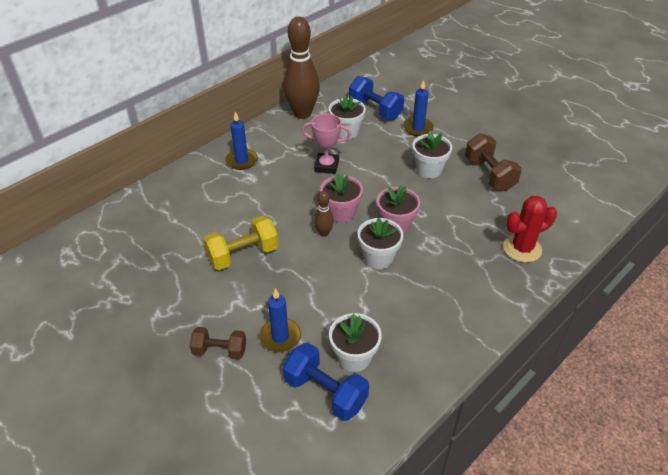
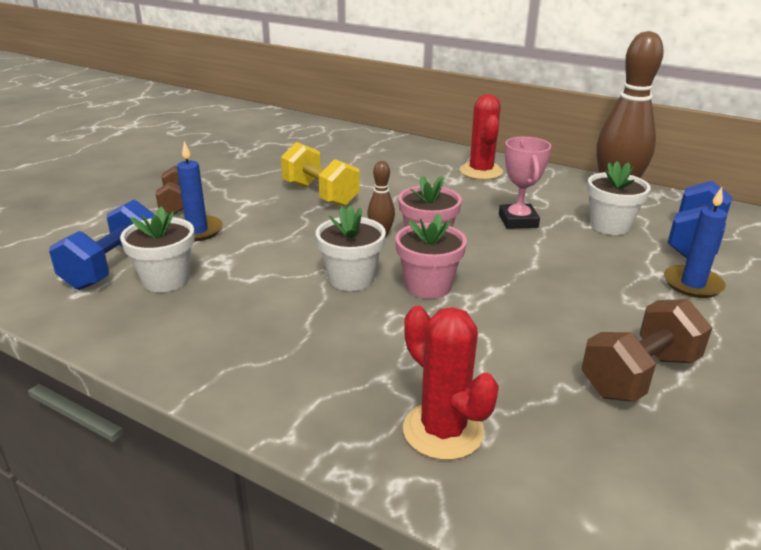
camera: 75 degrees right, 15 degrees down
blue candle [225,112,258,170] -> red cactus [460,94,503,180]
white flower pot [413,130,452,178] -> none

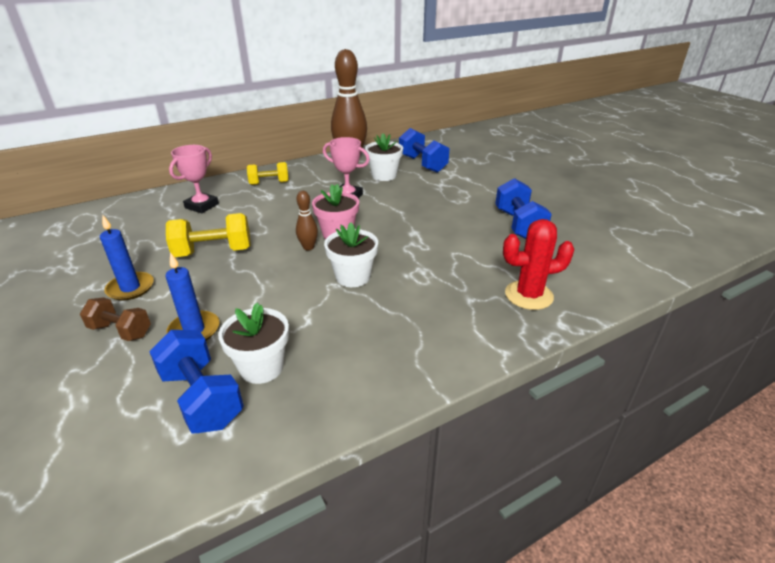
camera: 60 degrees left, 5 degrees up
pink flower pot [396,213,467,299] -> none
red cactus [460,94,503,180] -> yellow dumbbell [247,162,289,185]
brown dumbbell [582,299,712,402] -> blue dumbbell [495,178,552,239]
blue candle [664,187,727,298] -> blue candle moved to [100,214,154,301]
none -> pink trophy [169,145,219,213]

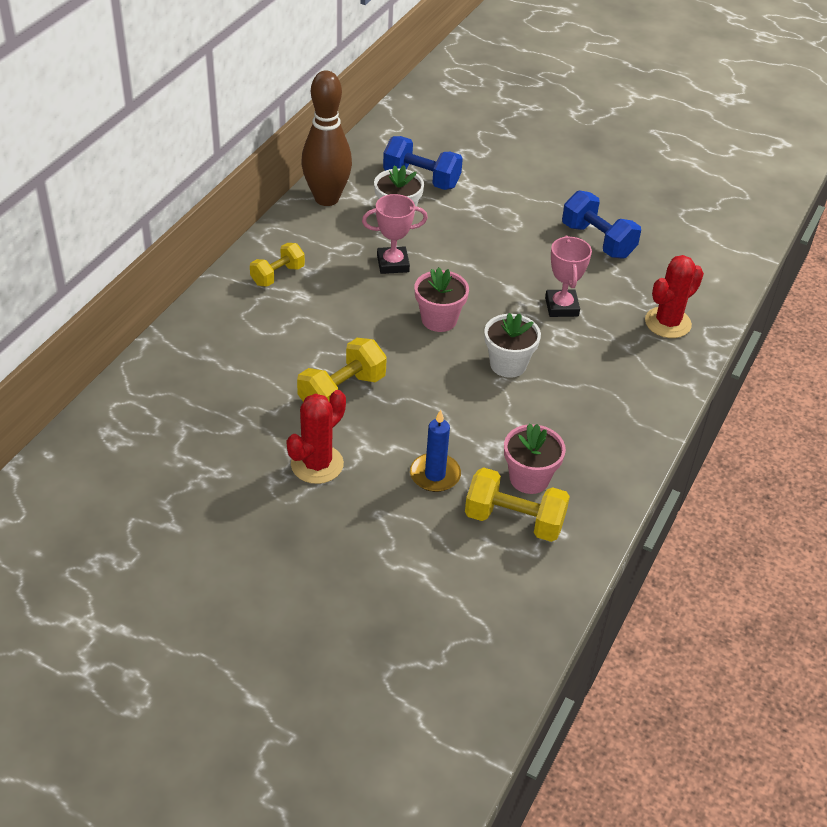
camera: 35 degrees left, 10 degrees up
brown dumbbell [80,297,151,341] -> none
blue candle [100,214,154,301] -> red cactus [286,390,346,484]
blue dumbbell [149,330,244,433] -> yellow dumbbell [465,467,570,542]
pink trophy [169,145,219,213] -> pink trophy moved to [545,236,592,317]
white flower pot [218,303,289,384] -> pink flower pot [504,424,566,494]
brown bowling pin [296,191,318,250] -> none

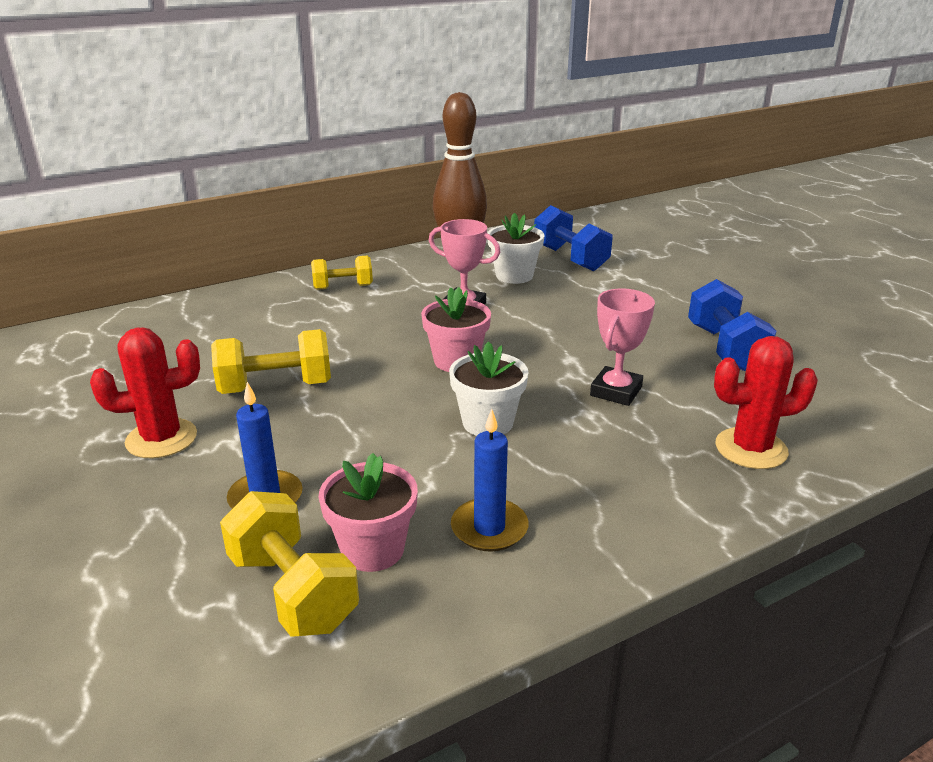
camera: 35 degrees right, 15 degrees down
none -> blue candle [451,409,528,552]

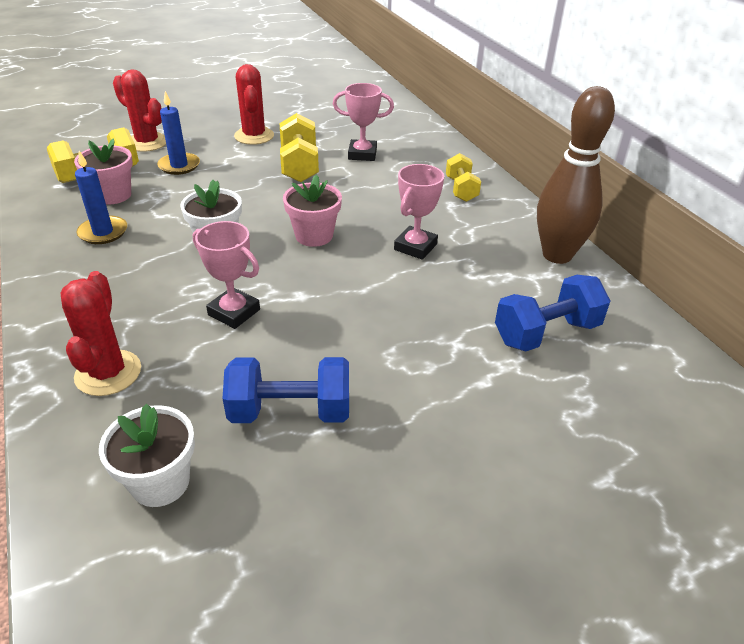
camera: 95 degrees right, 10 degrees up
white flower pot [488,213,544,284] -> white flower pot moved to [99,404,195,507]
none -> red cactus [113,69,166,152]
none -> pink trophy [333,83,394,161]

